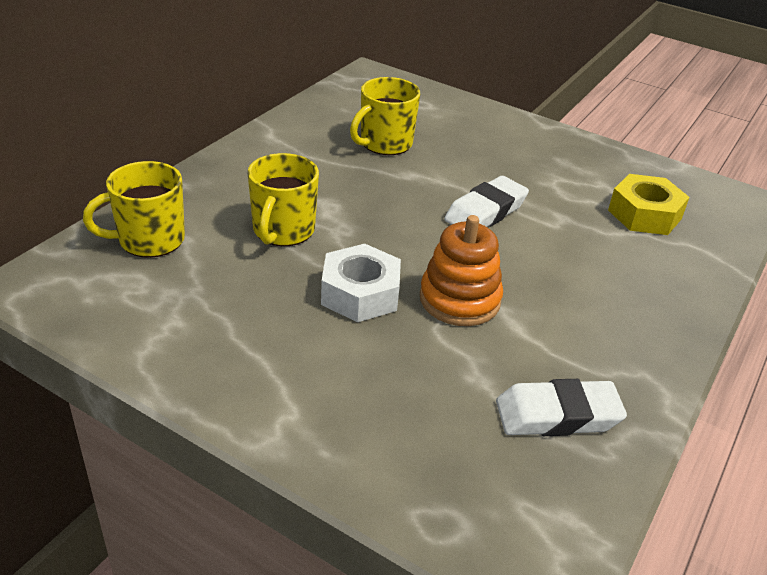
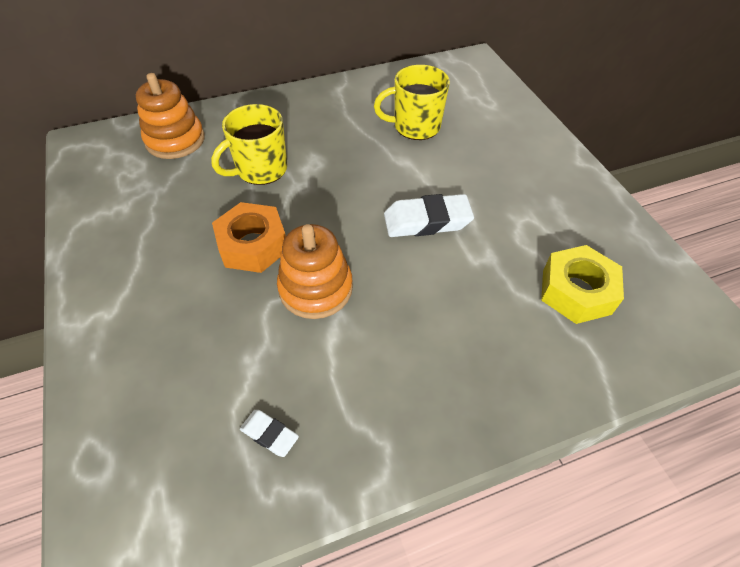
camera: 40 degrees right, 15 degrees up
yellow mug [83,161,185,258] -> orange stacking toy [136,73,205,159]
white nut [321,244,401,322] -> orange nut [212,202,286,273]
white eraser [496,379,627,436] -> white eraser [240,410,299,457], size x0.53

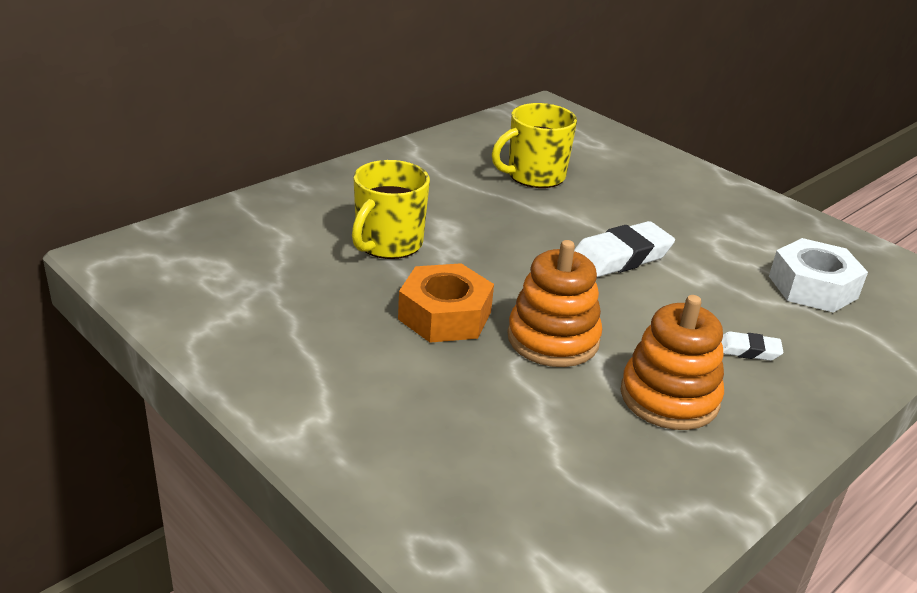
camera: 25 degrees left, 20 degrees down
orange stacking toy [136,73,205,159] -> orange stacking toy moved to [621,295,724,430]
white eraser [240,410,299,457] -> white eraser moved to [721,331,784,361]
yellow nut [541,245,624,324] -> white nut [769,238,868,313]

